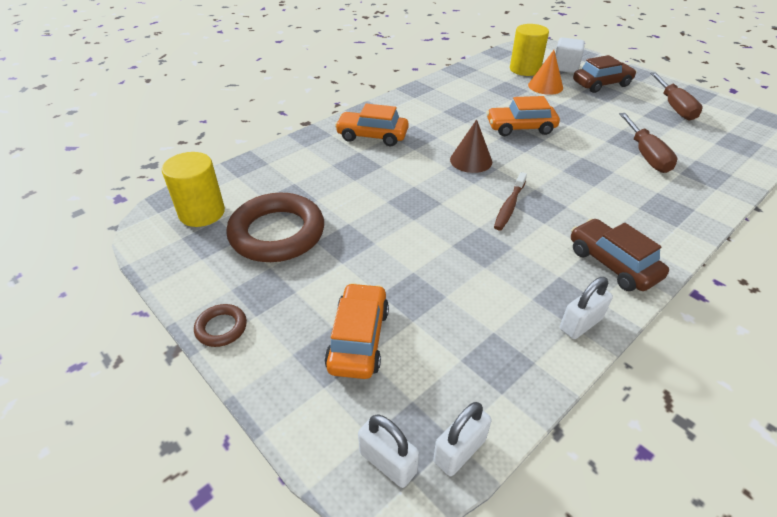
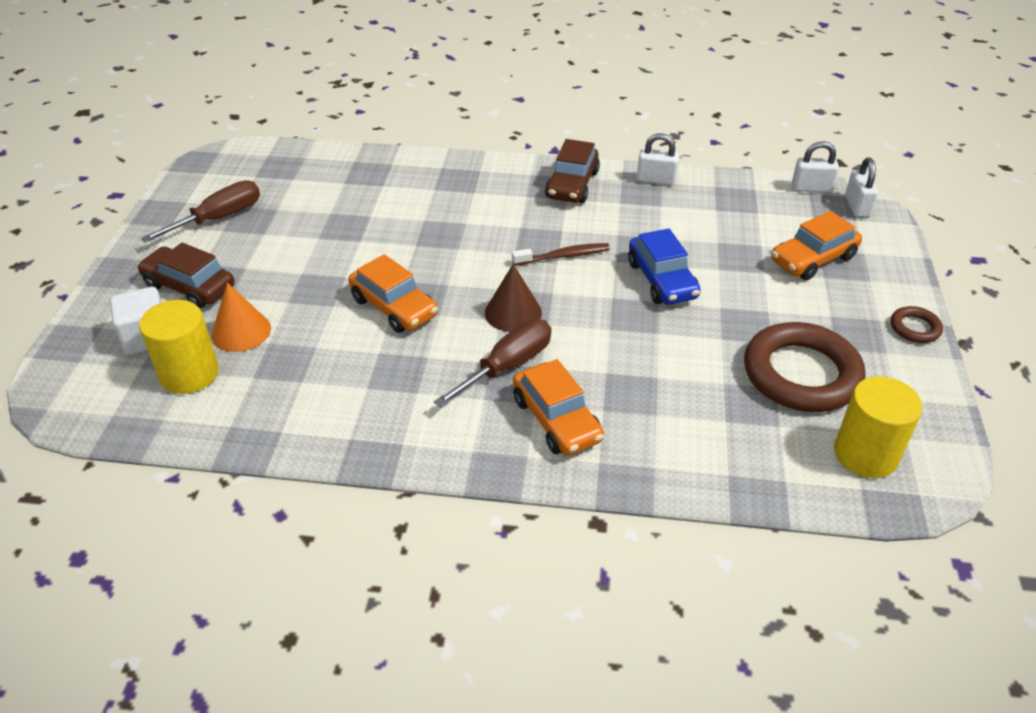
camera: 130 degrees left, 0 degrees up
brown screwdriver [619,113,677,173] -> brown screwdriver moved to [434,319,551,408]
none -> blue car [628,228,701,305]

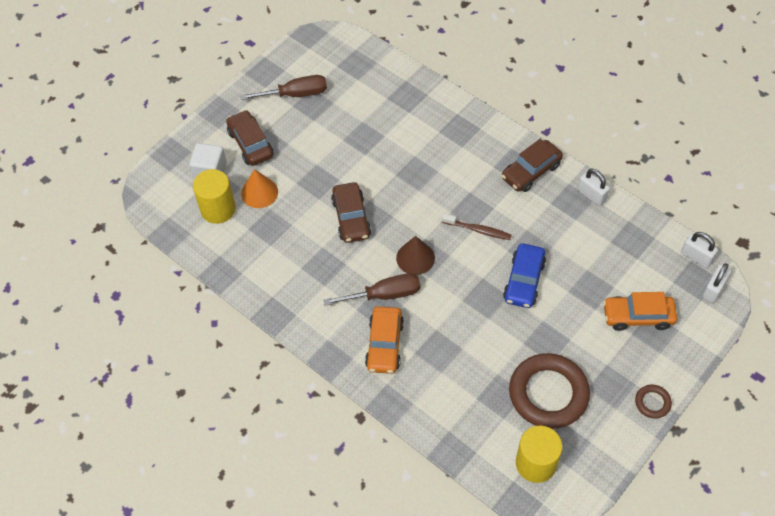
camera: 35 degrees right, 15 degrees up
orange car [348,254,438,333] -> brown car [331,182,371,243]

